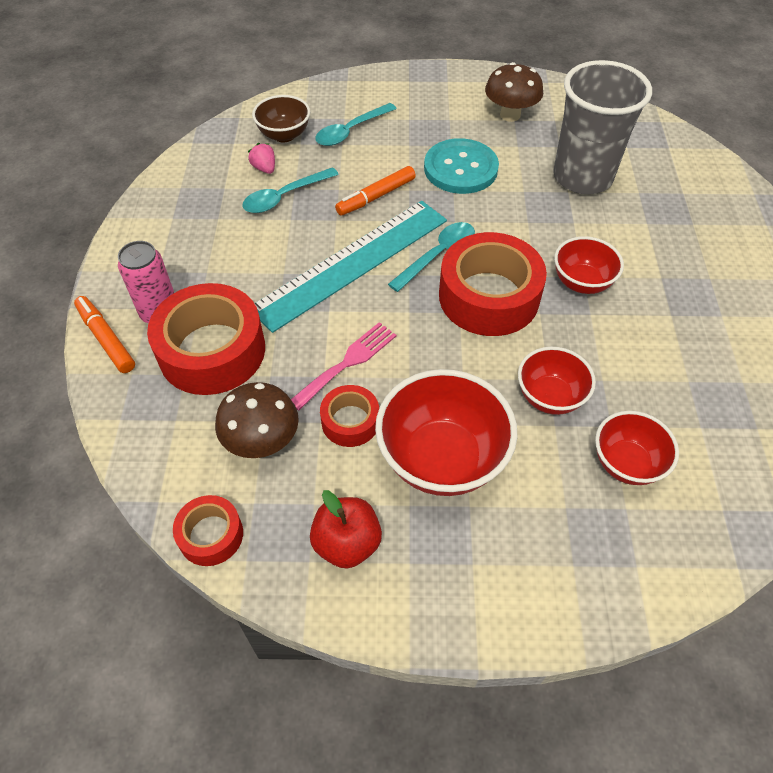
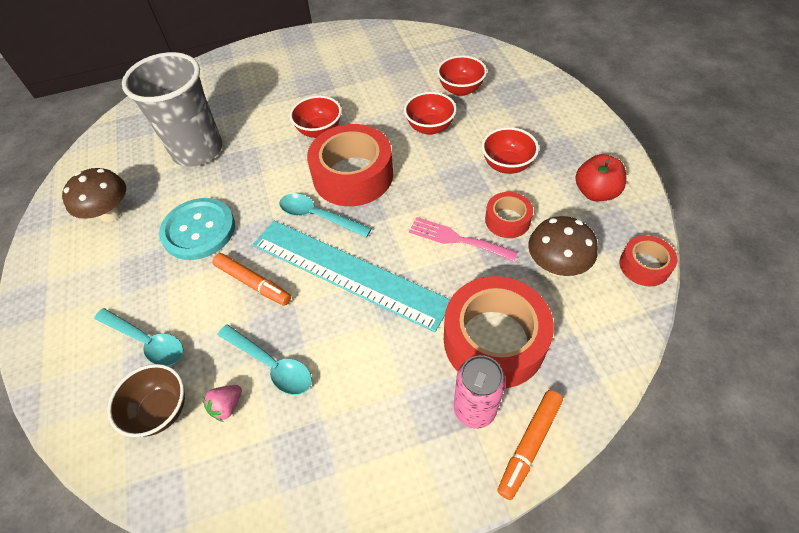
camera: 105 degrees left, 0 degrees up
red bowl [375,369,518,496] -> red bowl [482,127,539,174], size x0.59

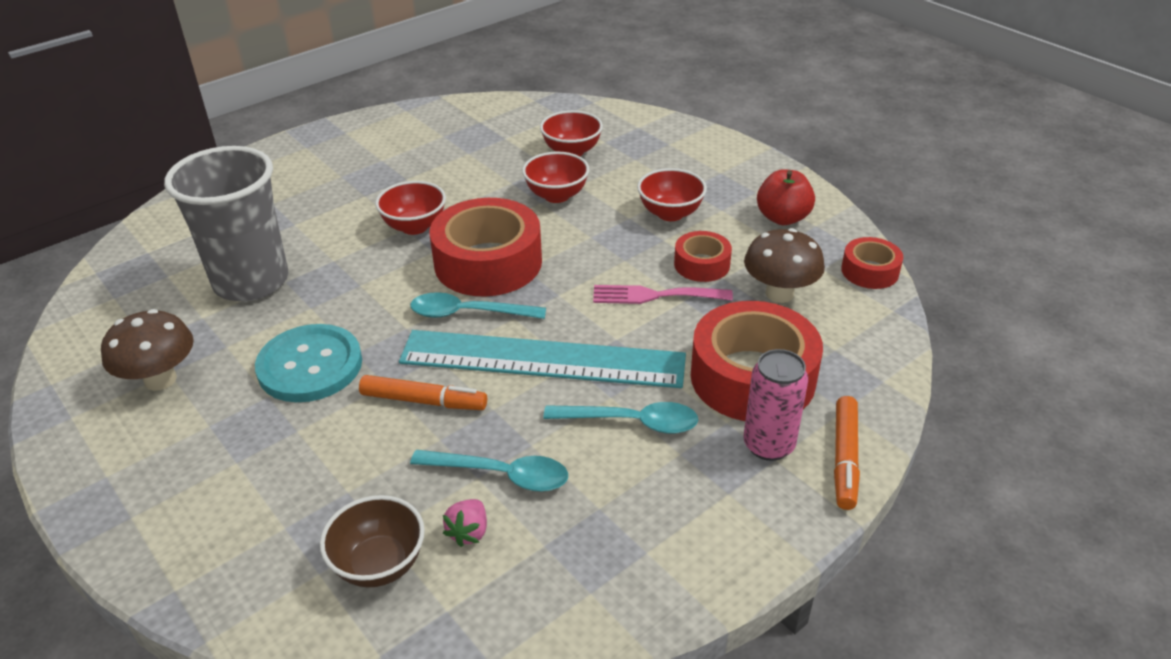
camera: 25 degrees left, 15 degrees down
turquoise spoon [94,308,184,366] -> turquoise spoon moved to [543,402,698,434]

